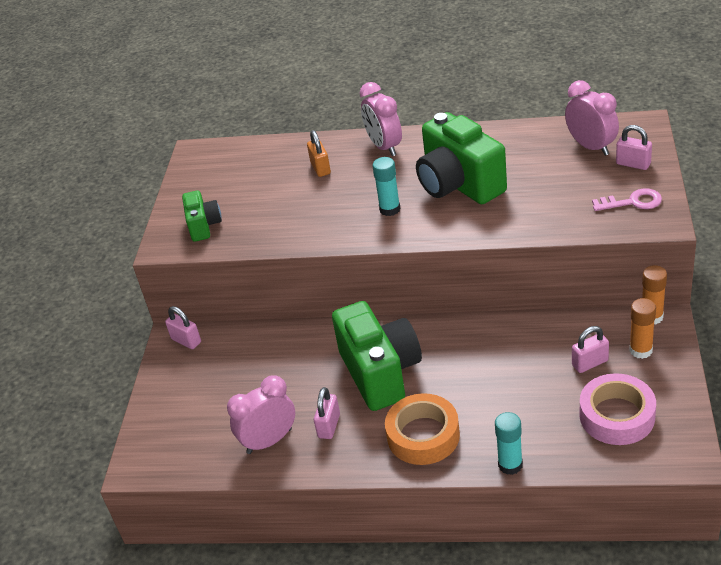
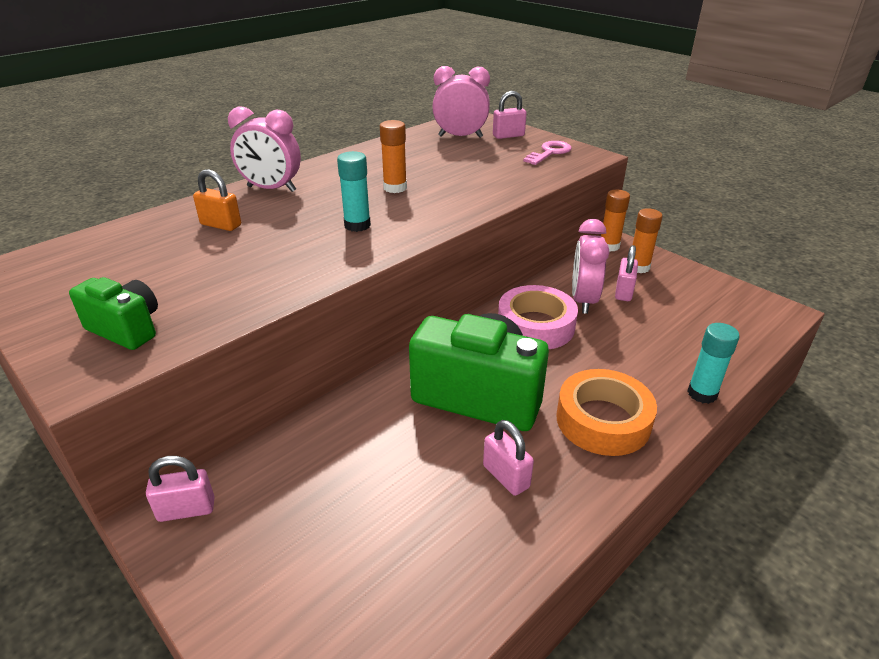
camera: 55 degrees left, 5 degrees down
pink clock [227,375,295,454] -> pink clock moved to [572,219,609,314]
green camera [416,112,507,204] -> orange glue stick [380,120,407,193]
pink tape [580,373,656,445] -> pink tape moved to [498,285,578,349]

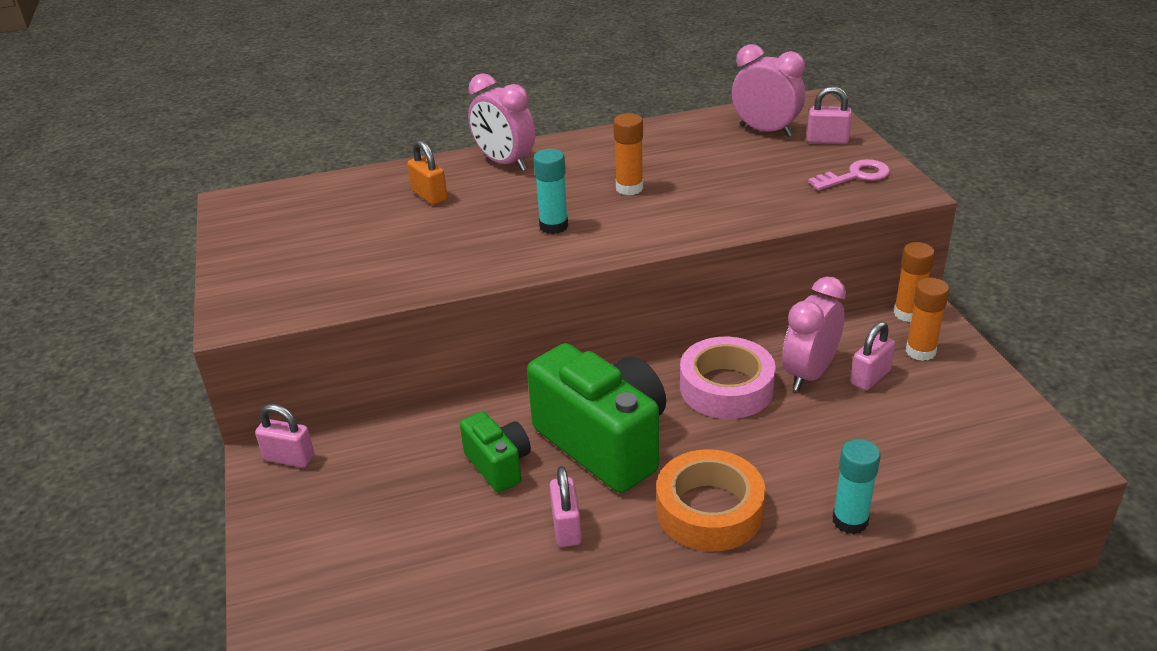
camera: 30 degrees right, 0 degrees up
green camera [69,277,158,350] -> green camera moved to [460,411,531,493]

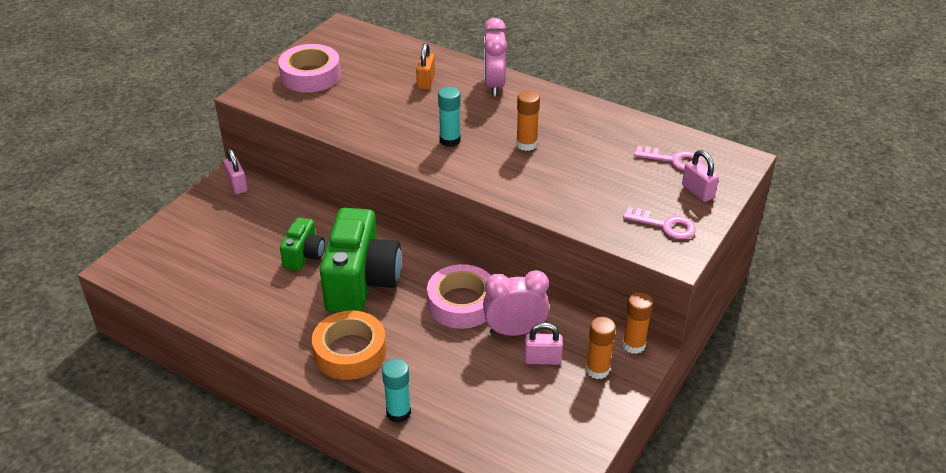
camera: 45 degrees right, 5 degrees up
pink padlock [550,466,582,547] -> none
pink clock [732,44,805,137] -> pink key [634,146,702,171]
none -> pink tape [278,44,341,92]

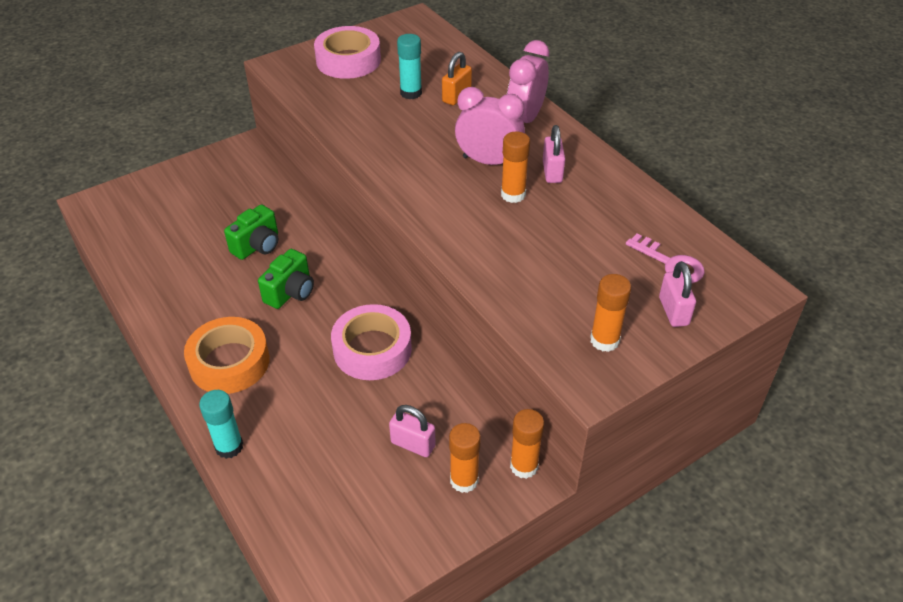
camera: 25 degrees right, 5 degrees up
pink padlock [224,149,248,194] -> pink padlock moved to [543,125,565,183]
green camera [320,208,402,313] -> green camera [258,249,314,309], size x0.52
turquoise glue stick [438,87,461,147] -> turquoise glue stick moved to [397,34,422,99]
pink clock [483,270,550,336] -> pink clock moved to [455,87,525,165]
pink key [623,207,696,239] -> orange glue stick [590,274,631,352]

